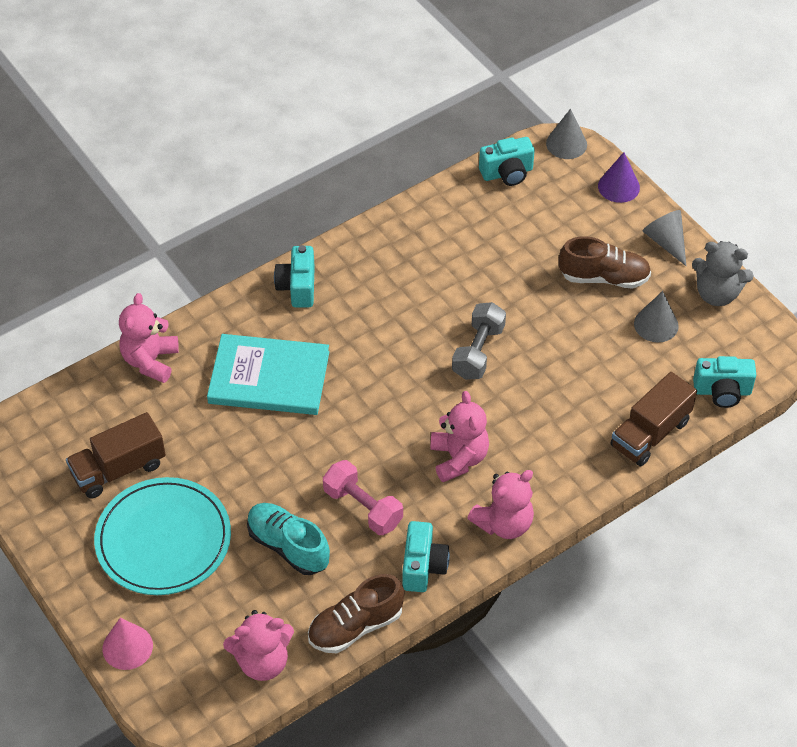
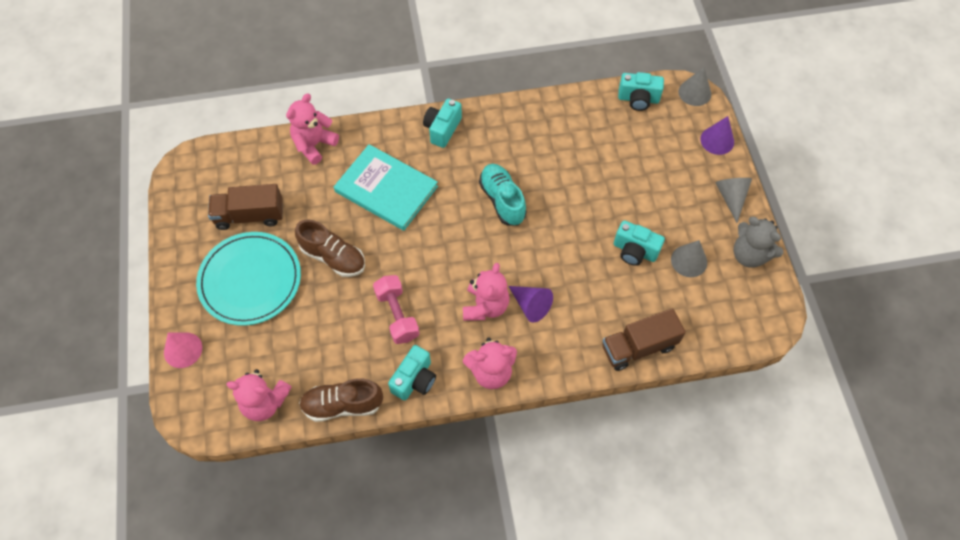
camera: 25 degrees right, 10 degrees up
turquoise shoe [247,503,330,575] -> turquoise shoe moved to [479,164,527,225]
grey dumbbell [452,302,506,380] -> none
brown shoe [559,236,651,289] -> brown shoe moved to [295,220,365,277]
turquoise camera [693,356,756,408] -> turquoise camera moved to [614,220,665,266]
none -> purple cone [508,286,553,323]

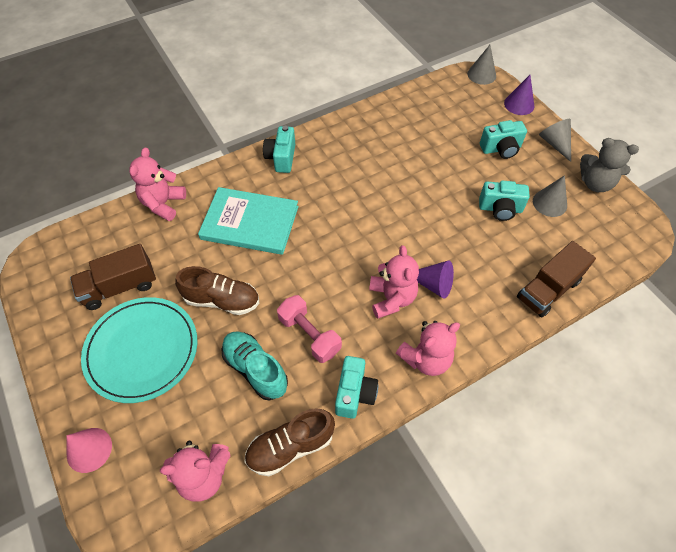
camera: 20 degrees left, 5 degrees down
turquoise shoe [479,164,527,225] -> turquoise shoe moved to [222,331,288,400]
turquoise camera [618,72,664,111] -> turquoise camera moved to [480,120,527,159]

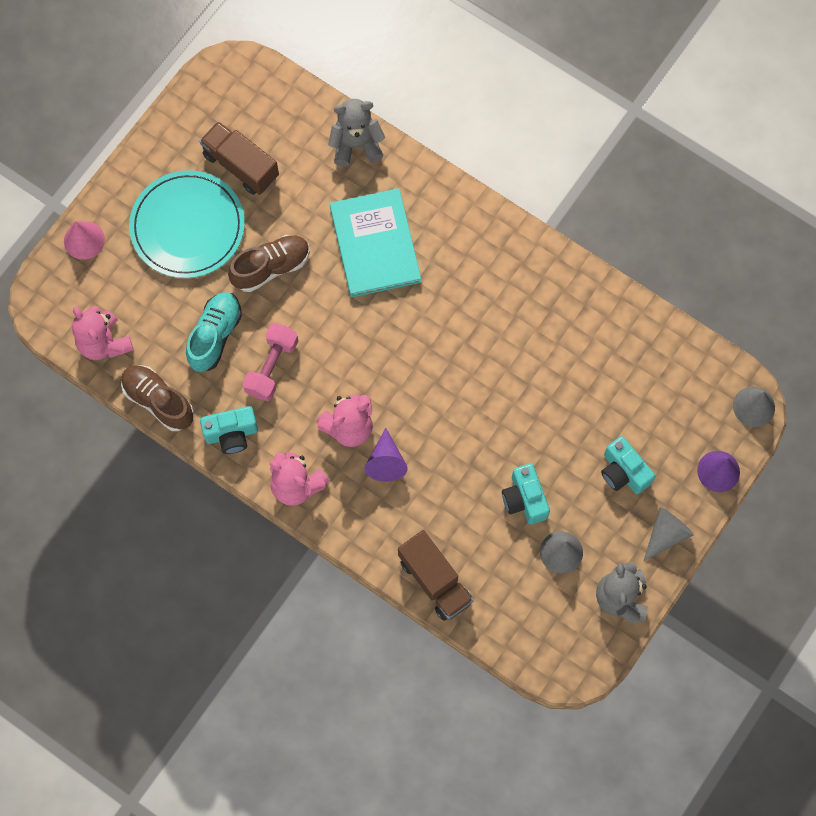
camera: 65 degrees right, 15 degrees up
pink teddy bear [129,148,186,221] -> grey teddy bear [328,99,385,166]
brown shoe [175,266,259,315] -> brown shoe turned 105 degrees counterclockwise [228,235,310,292]
turquoise camera [263,126,295,173] -> none
brown truck [517,241,596,317] -> brown truck turned 150 degrees counterclockwise [398,530,473,621]

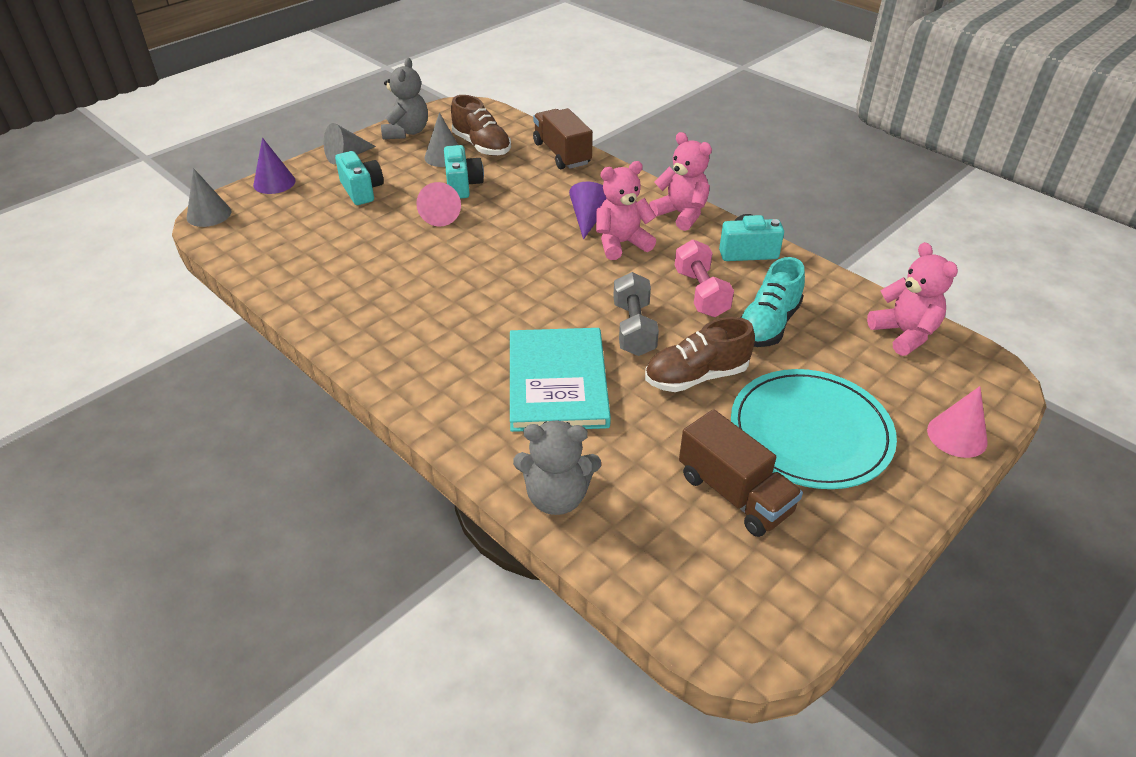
camera: 170 degrees left, 30 degrees down
brown shoe [121,365,194,431] -> brown shoe moved to [451,95,511,156]
pink dumbbell [243,323,298,401] -> pink dumbbell turned 45 degrees counterclockwise [674,240,734,317]
none -> pink cone [416,182,461,227]
none -> grey dumbbell [613,272,659,356]

